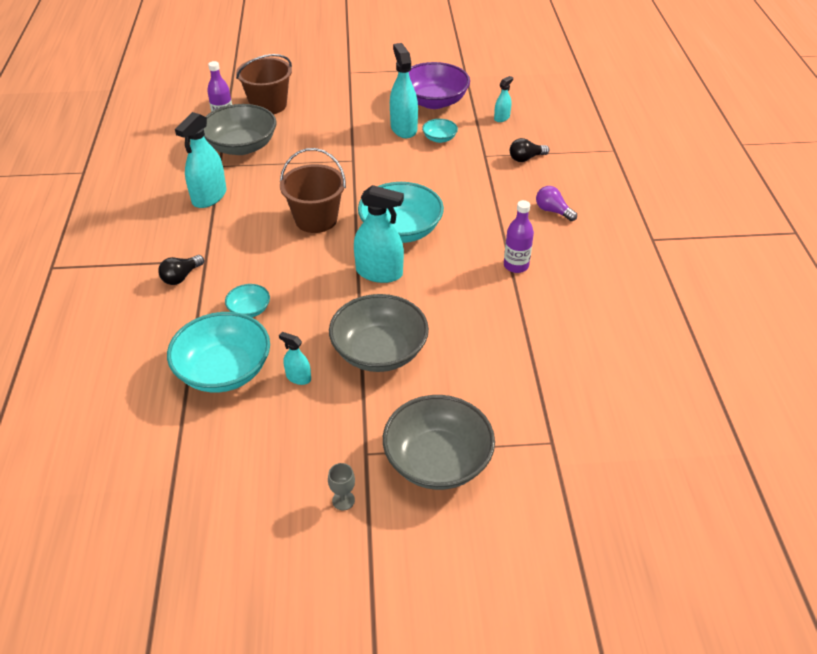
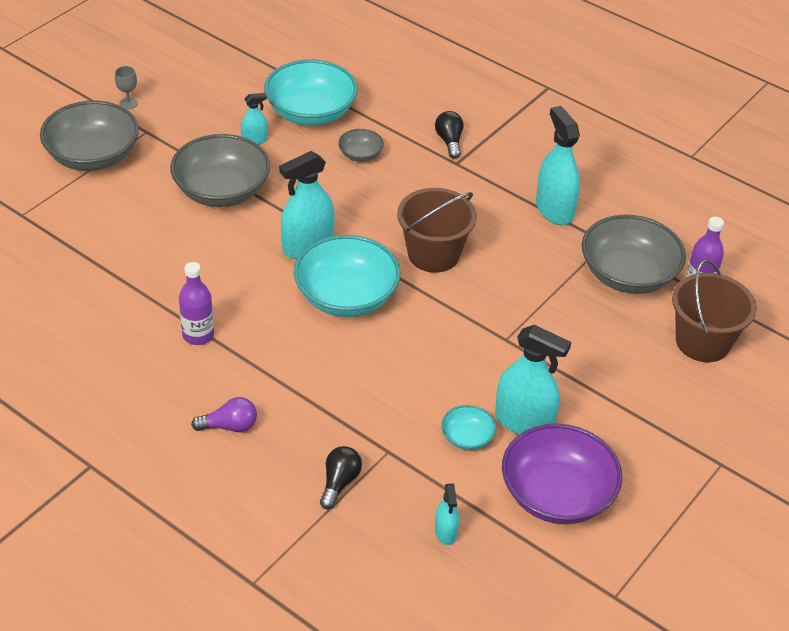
camera: 130 degrees right, 0 degrees up
turquoise bowl [225,284,270,317] -> grey bowl [338,129,384,162]

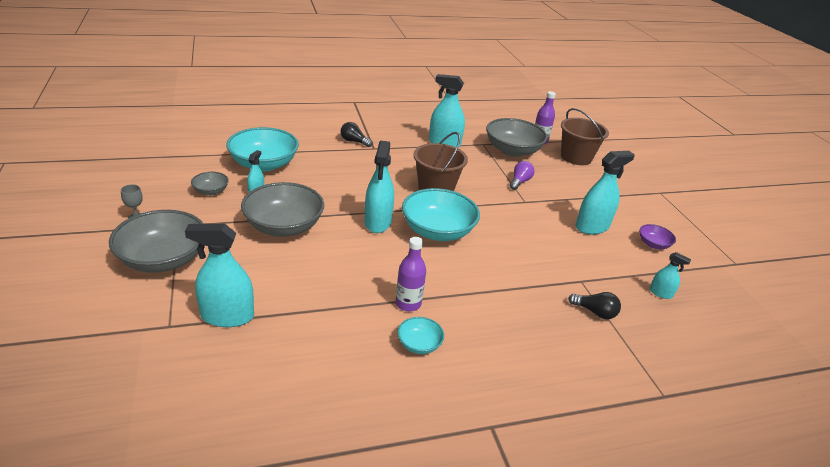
camera: 55 degrees left, 10 degrees down
purple light bulb [191,397,257,432] -> purple light bulb moved to [510,161,534,190]
black light bulb [320,446,362,509] -> black light bulb turned 150 degrees clockwise [568,292,621,319]
grey bowl [338,129,384,162] -> grey bowl moved to [191,172,229,195]
turquoise bowl [441,405,496,450] -> turquoise bowl moved to [397,317,444,354]
purple bowl [502,423,622,524] -> purple bowl [639,224,676,249], size x0.48
none -> turquoise spray bottle [185,224,254,327]

